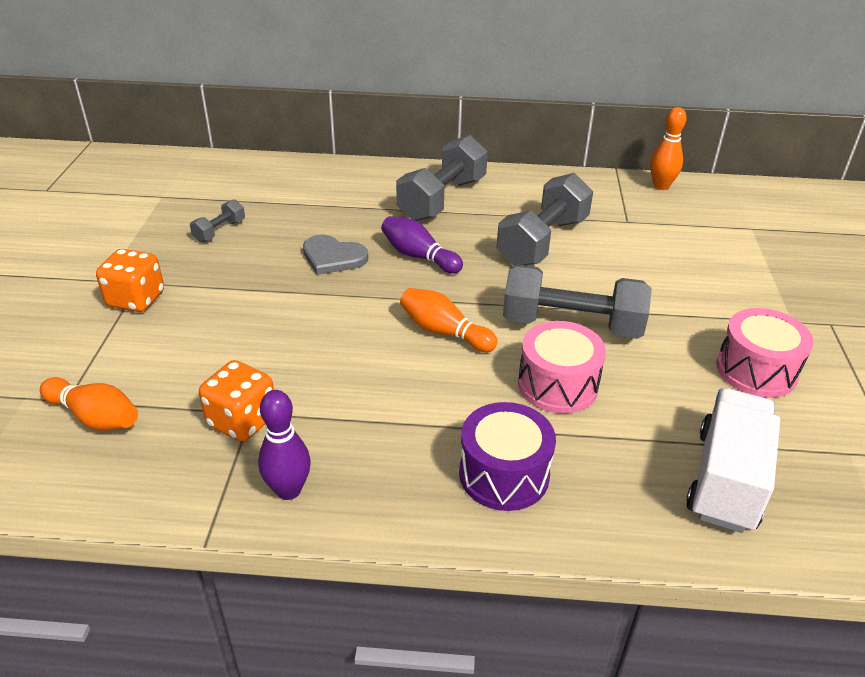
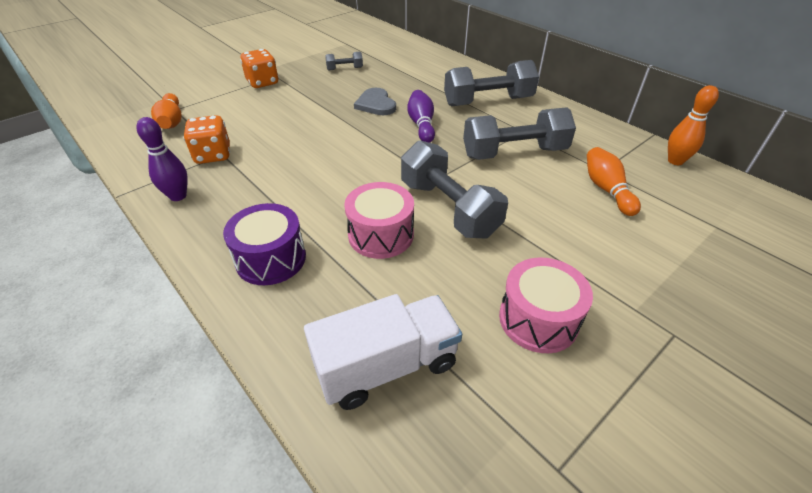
camera: 45 degrees right, 5 degrees up
orange bowling pin [400,288,498,352] -> orange bowling pin moved to [587,147,641,216]

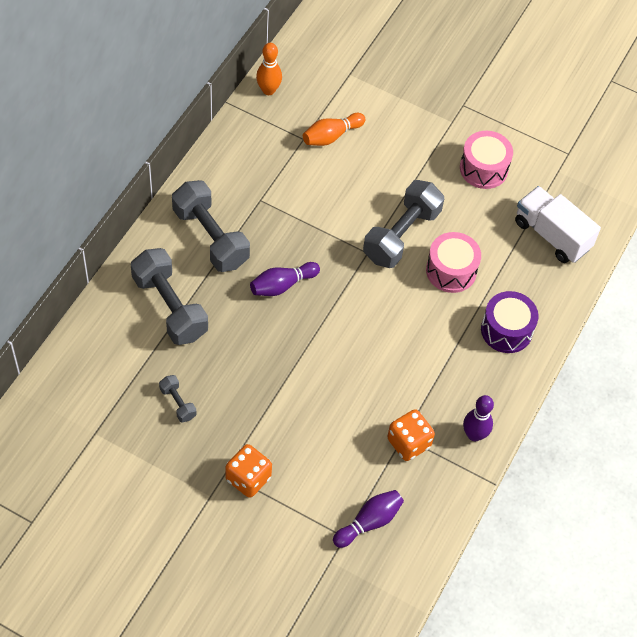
camera: 115 degrees left, 15 degrees up
orange bowling pin [151,93,182,129] -> purple bowling pin [333,490,404,548]
grey heart [354,88,396,115] -> none
grey dumbbell [463,107,576,160] -> grey dumbbell moved to [131,248,208,345]

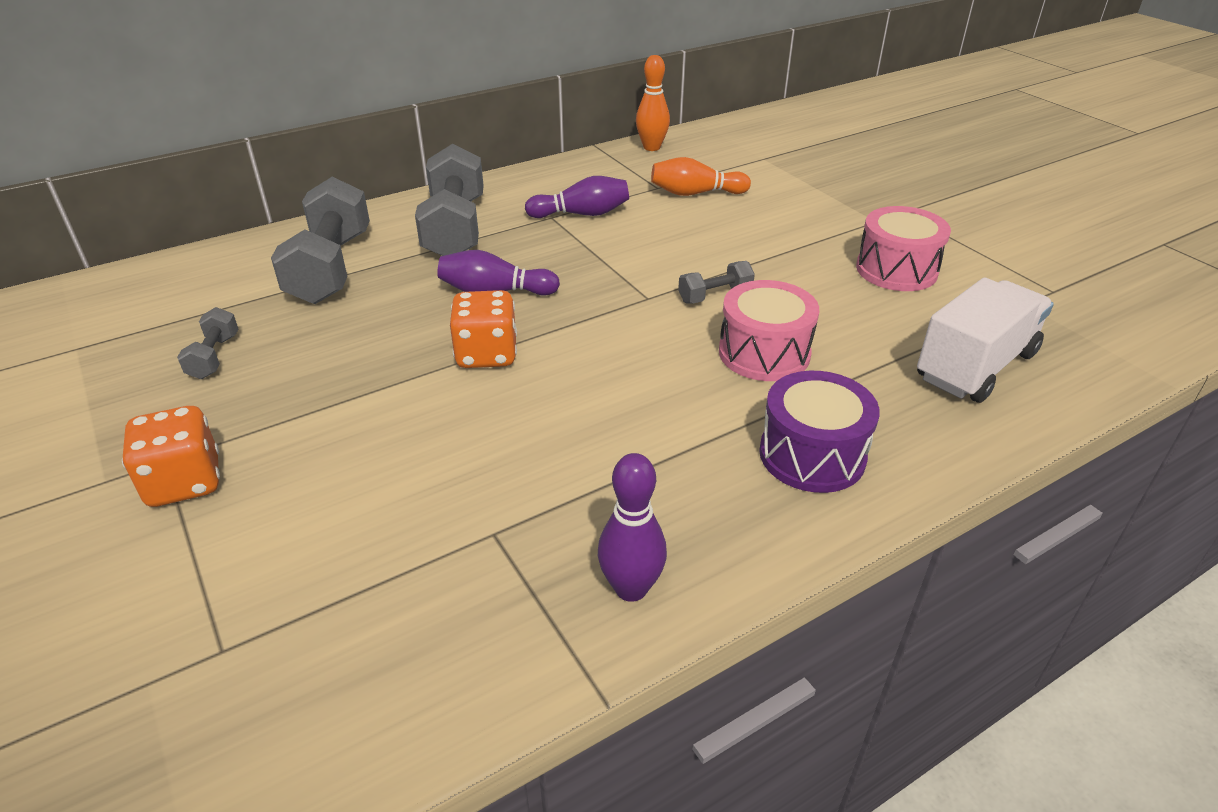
camera: 35 degrees right, 20 degrees down
purple bowling pin [333,490,404,548] -> purple bowling pin moved to [525,176,629,218]
grey dumbbell [363,180,444,268] -> grey dumbbell [678,261,755,304], size x0.47
orange dice [387,409,435,461] -> orange dice moved to [450,290,517,368]
white truck [515,186,601,263] -> white truck turned 60 degrees clockwise [917,277,1054,403]

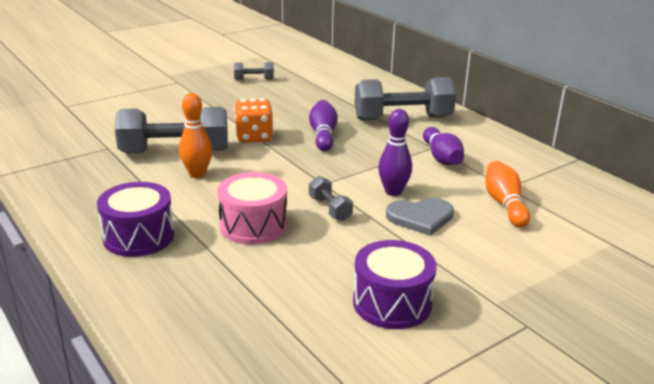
camera: 85 degrees right, 10 degrees down
orange dice [122,406,220,507] -> none
grey dumbbell [271,177,370,304] -> grey dumbbell moved to [115,107,228,153]
purple bowling pin [598,453,667,602] -> purple bowling pin moved to [378,109,412,196]
orange bowling pin [636,55,670,151] -> orange bowling pin moved to [179,93,212,178]
pink drum [856,206,951,291] -> purple drum [353,240,437,329]
white truck [917,277,1054,403] -> none
none -> grey heart [386,198,454,236]

